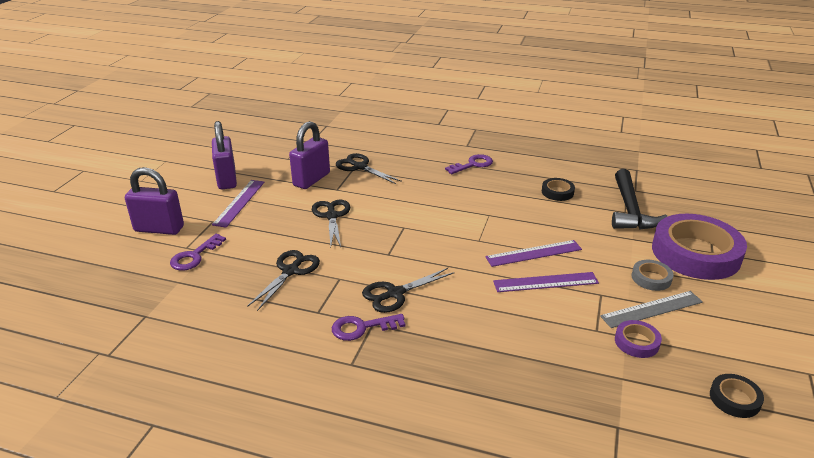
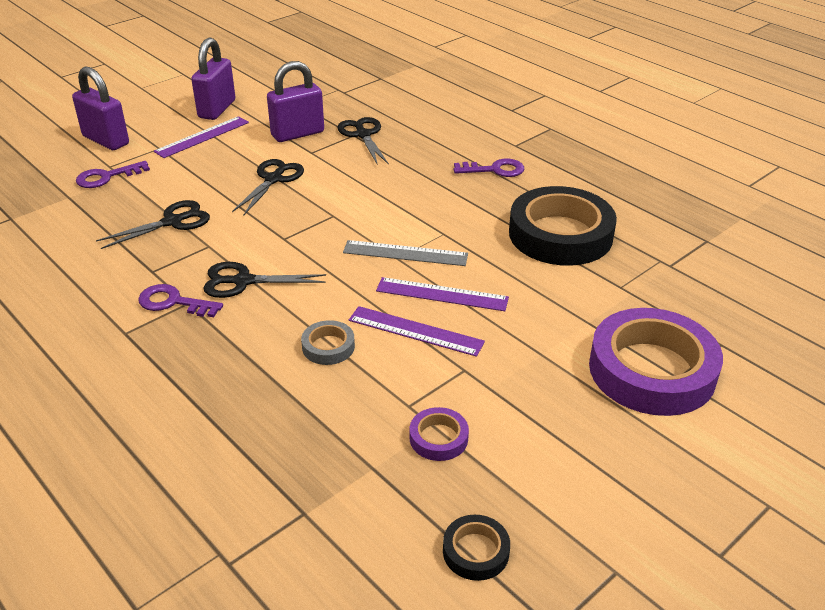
camera: 30 degrees right, 5 degrees up
black tape [542,178,575,201] -> black tape [509,186,617,266], size x2.31
grey ruler [600,291,703,328] -> grey ruler moved to [343,240,468,266]
black hammer [612,169,667,230] -> none
grey tape [632,260,674,291] -> grey tape moved to [301,320,355,365]

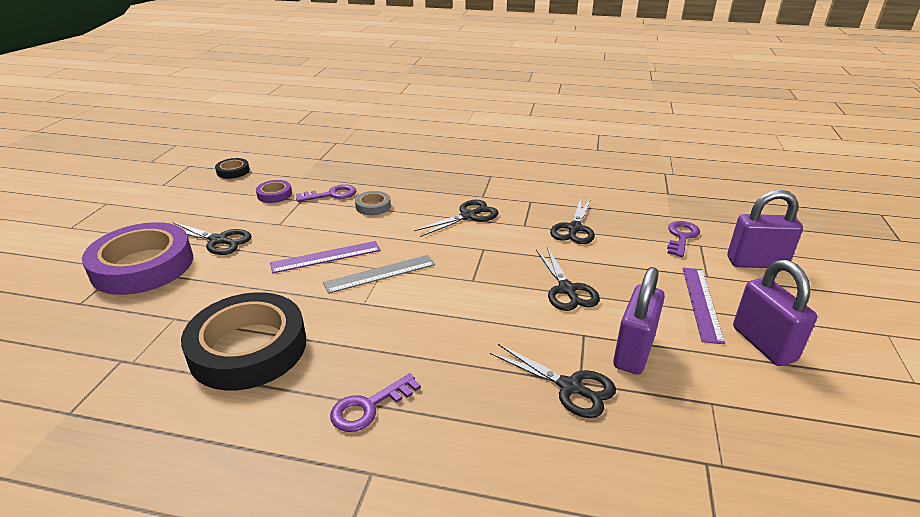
camera: 145 degrees right, 5 degrees down
purple key [138,284,223,317] -> purple key moved to [296,184,356,202]
purple ruler [349,306,485,357] -> none
none -> black scissors [173,222,251,255]

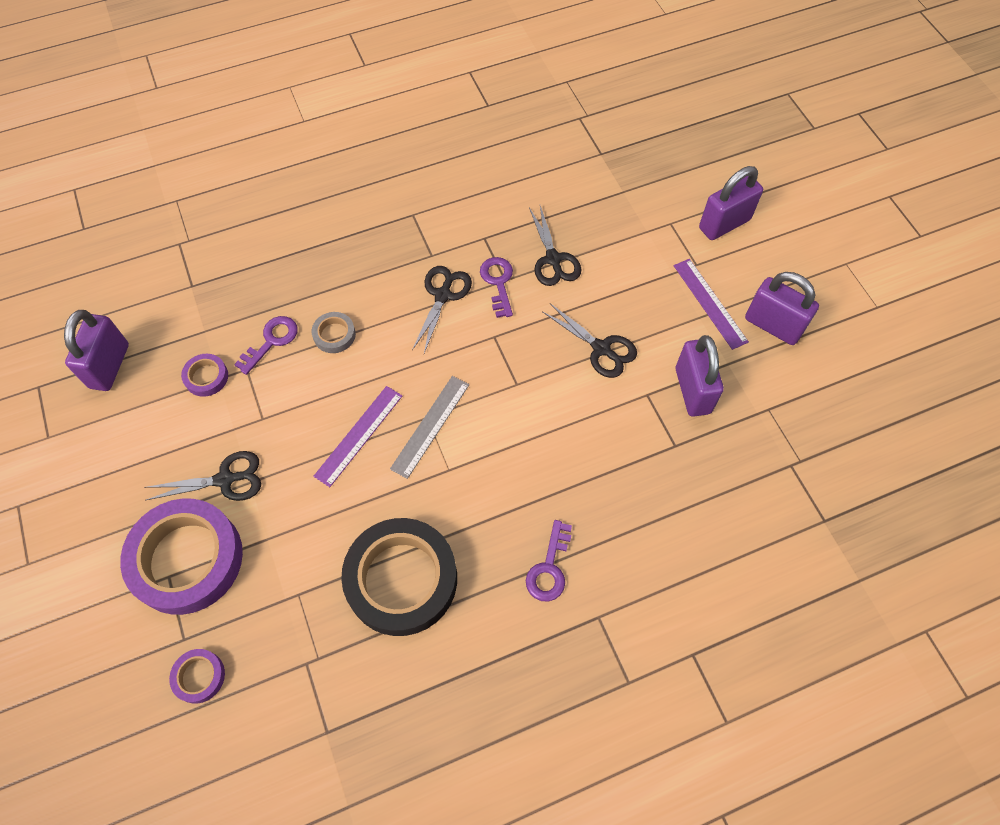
camera: 35 degrees left, 30 degrees up
black tape [215,158,250,179] -> purple padlock [64,310,129,391]
black scissors [490,344,616,418] -> none
purple key [667,221,700,257] -> purple key moved to [480,257,513,318]
none -> purple tape [169,649,225,704]

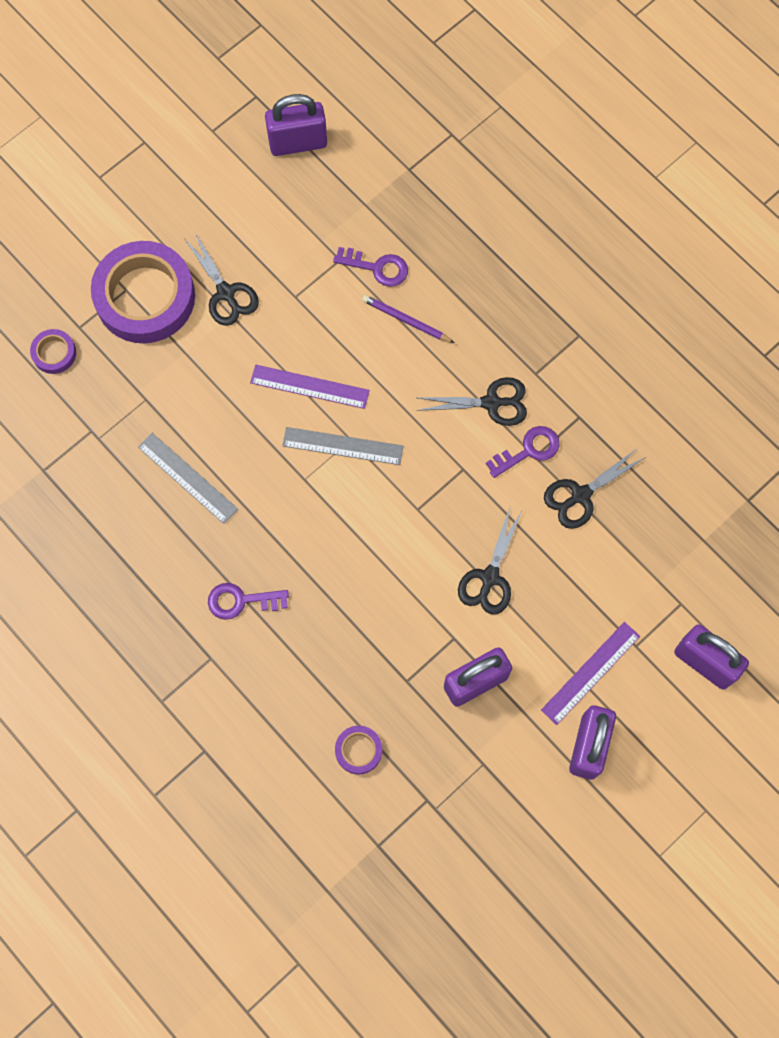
camera: 70 degrees right, 10 degrees up
purple tape [181,354,228,397] -> purple tape moved to [335,726,382,774]
grey tape [312,312,356,353] -> purple pencil [362,295,455,343]
black tape [341,518,457,636] -> grey ruler [138,433,238,524]

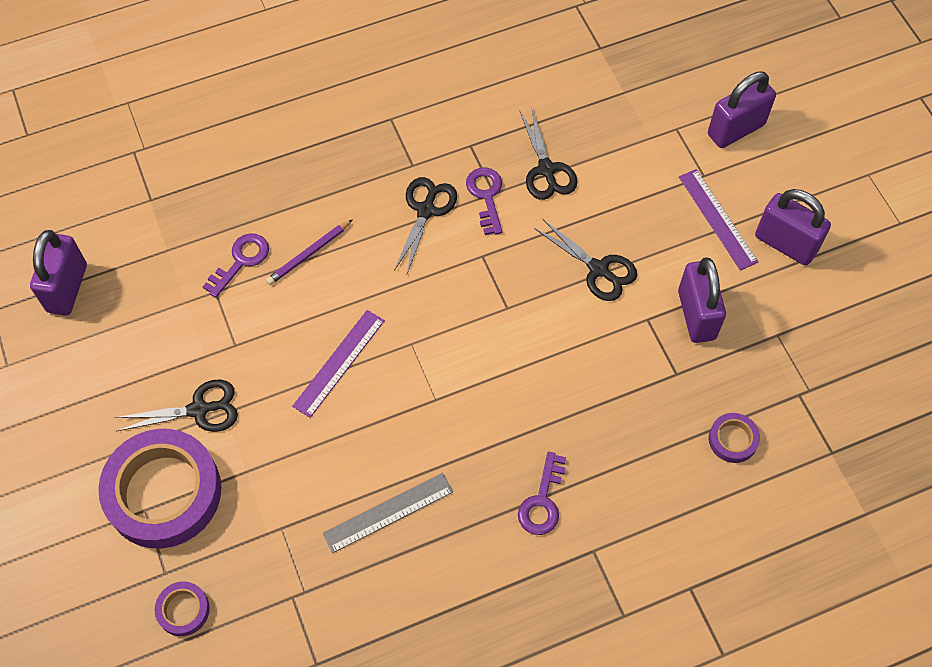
camera: 70 degrees left, 10 degrees down
grey ruler [282,427,404,465] -> none

